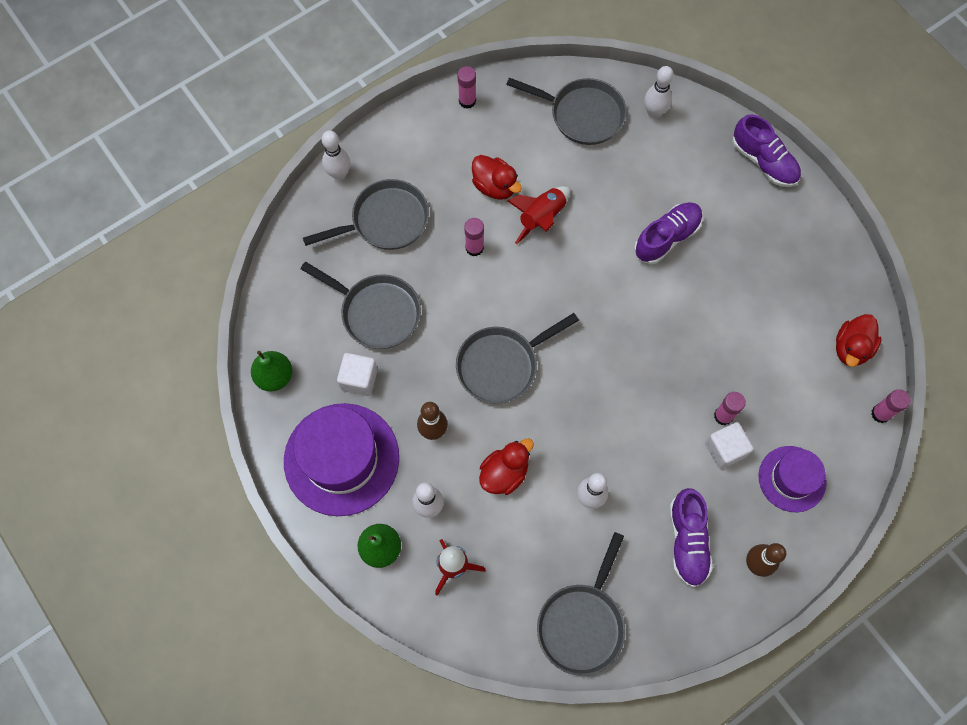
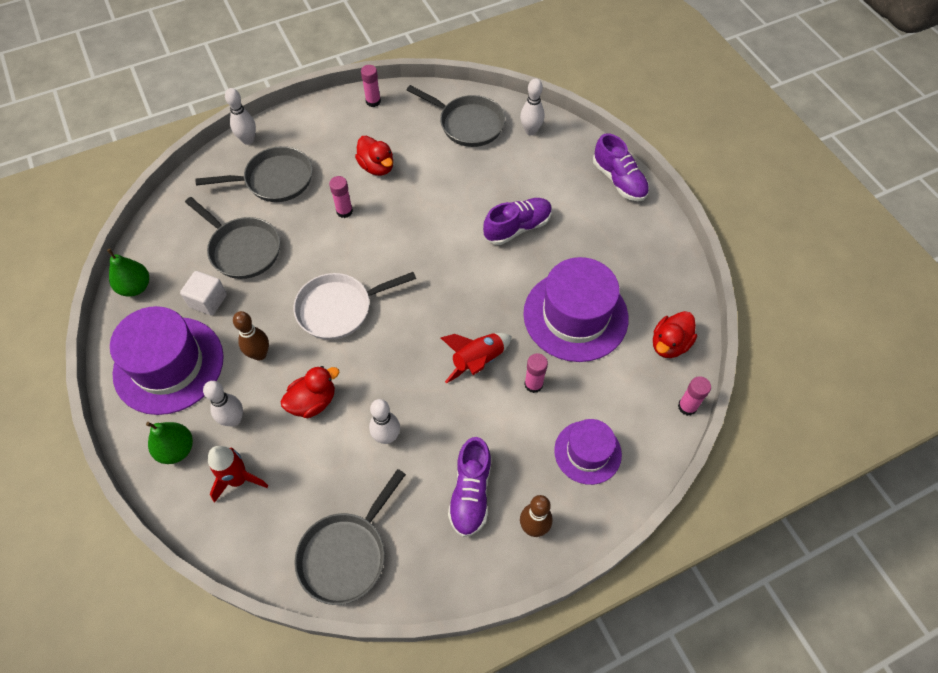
camera: 10 degrees right, 10 degrees down
grey pan [456,313,579,404] -> white pan [294,272,416,340]
red rocket [508,186,570,244] -> red rocket moved to [441,333,512,384]
white cube [705,422,753,469] -> none
none -> purple hat [523,257,629,362]

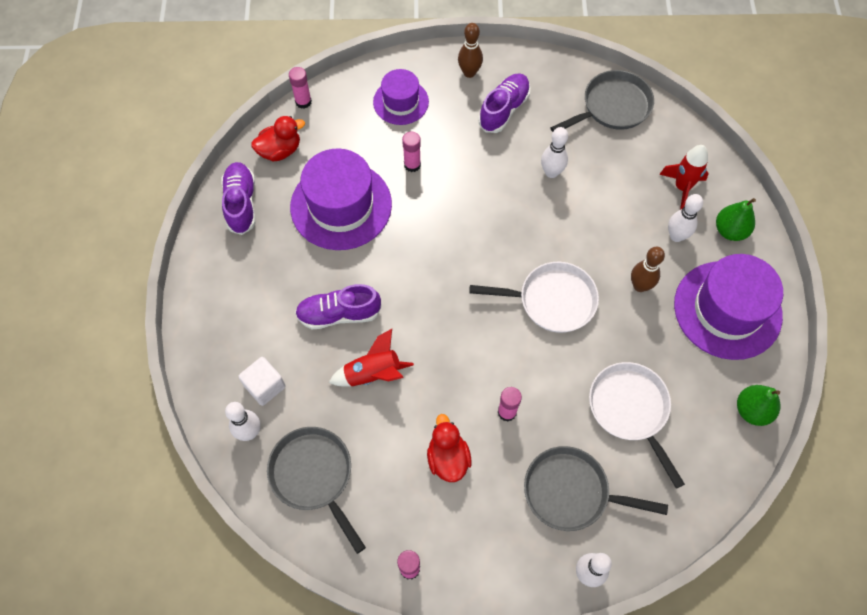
camera: 155 degrees left, 5 degrees up
white cube [180,271,227,316] -> white cube moved to [239,357,286,406]
grey pan [185,197,280,279] -> white pan [589,362,685,489]
red duck [281,366,339,418] -> none
red rocket [441,333,512,384] -> red rocket moved to [329,329,414,386]
purple shoe [593,133,649,201] -> purple shoe moved to [222,162,255,235]

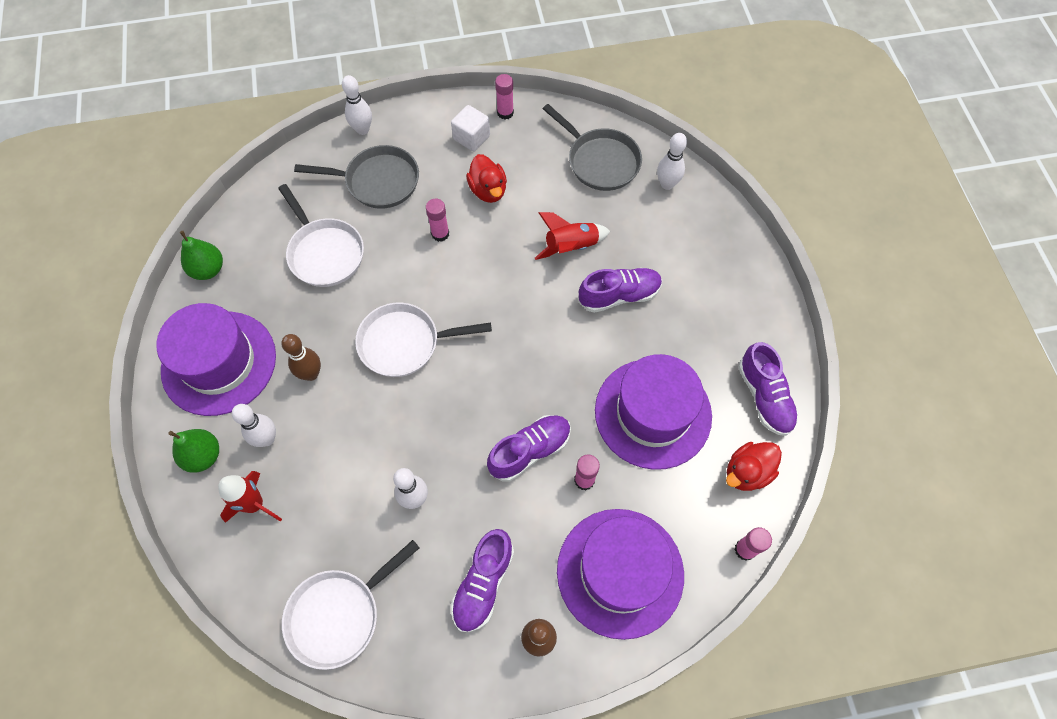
camera: 170 degrees right, 0 degrees up
white cube [239,357,286,406] -> white cube moved to [451,105,490,151]
purple hat [373,69,429,125] -> purple hat [557,509,684,640], size x1.72
grey pan [550,70,654,132] -> white pan [282,540,419,670]
none -> purple shoe [487,415,571,482]

